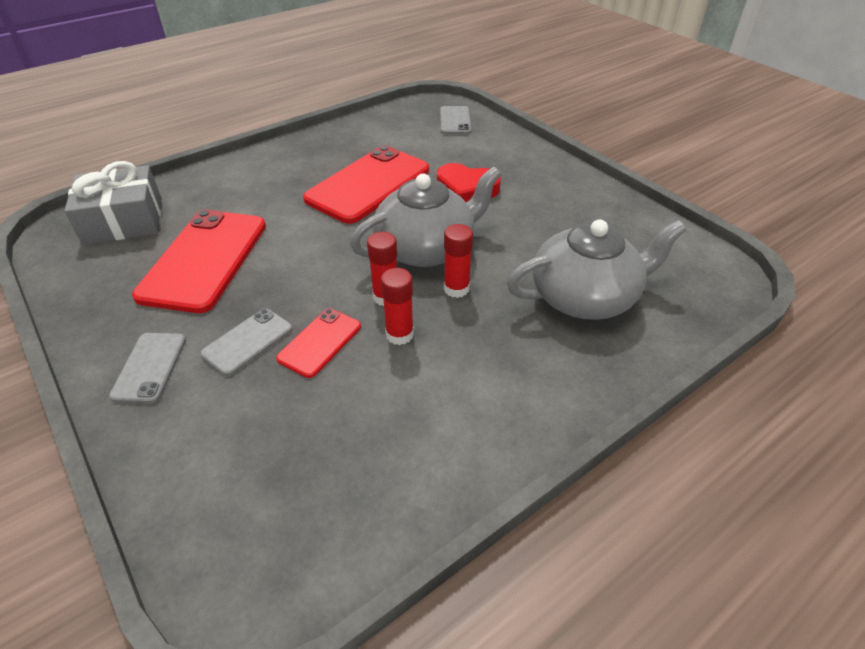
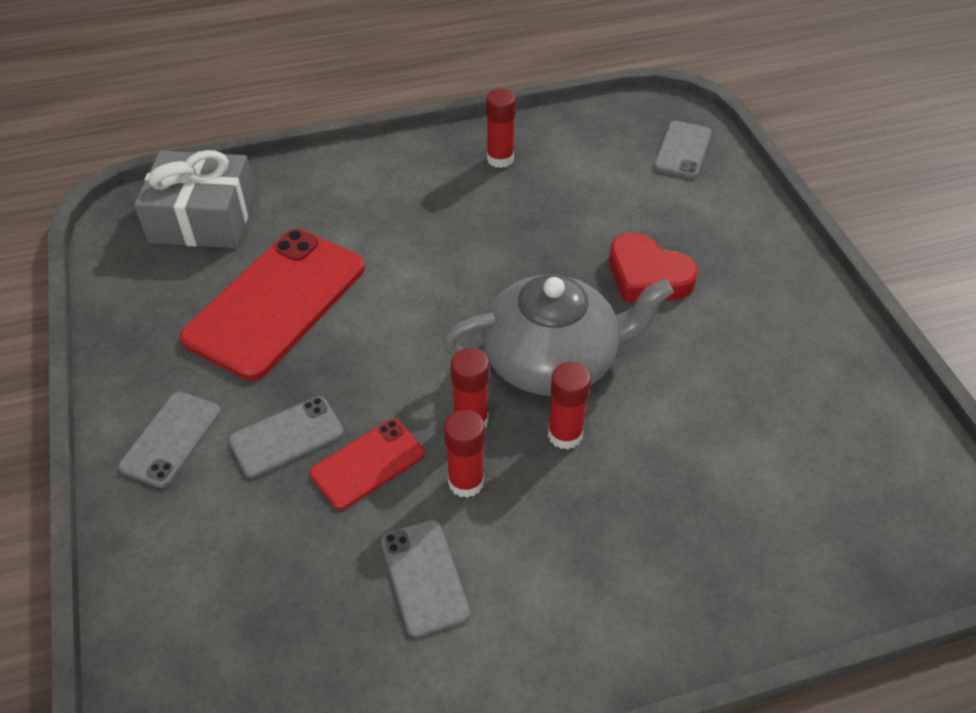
camera: 20 degrees right, 5 degrees up
red phone [303,145,429,224] -> none
grey teapot [507,219,686,320] -> none
none -> grey phone [381,520,470,637]
none -> red glue stick [486,89,516,168]

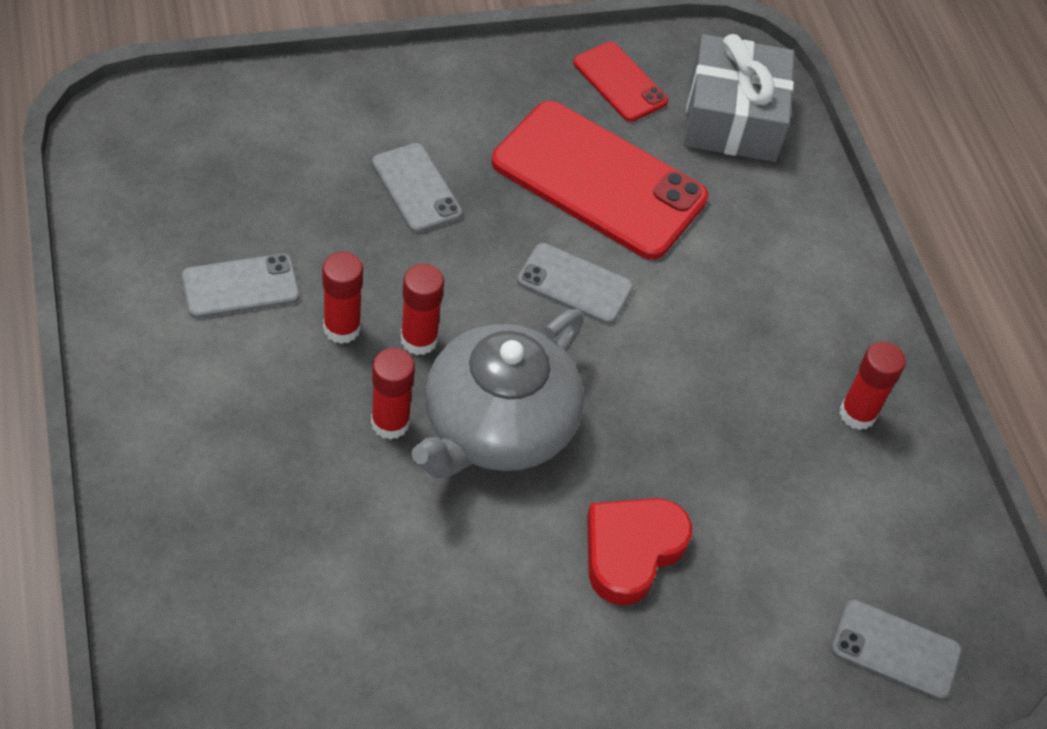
camera: 85 degrees right, 5 degrees up
grey phone [118,392,221,488] -> grey phone moved to [517,243,633,324]
red phone [310,419,425,510] -> red phone moved to [573,42,668,122]
grey teapot [443,274,674,396] -> grey teapot turned 45 degrees clockwise [412,309,584,478]

